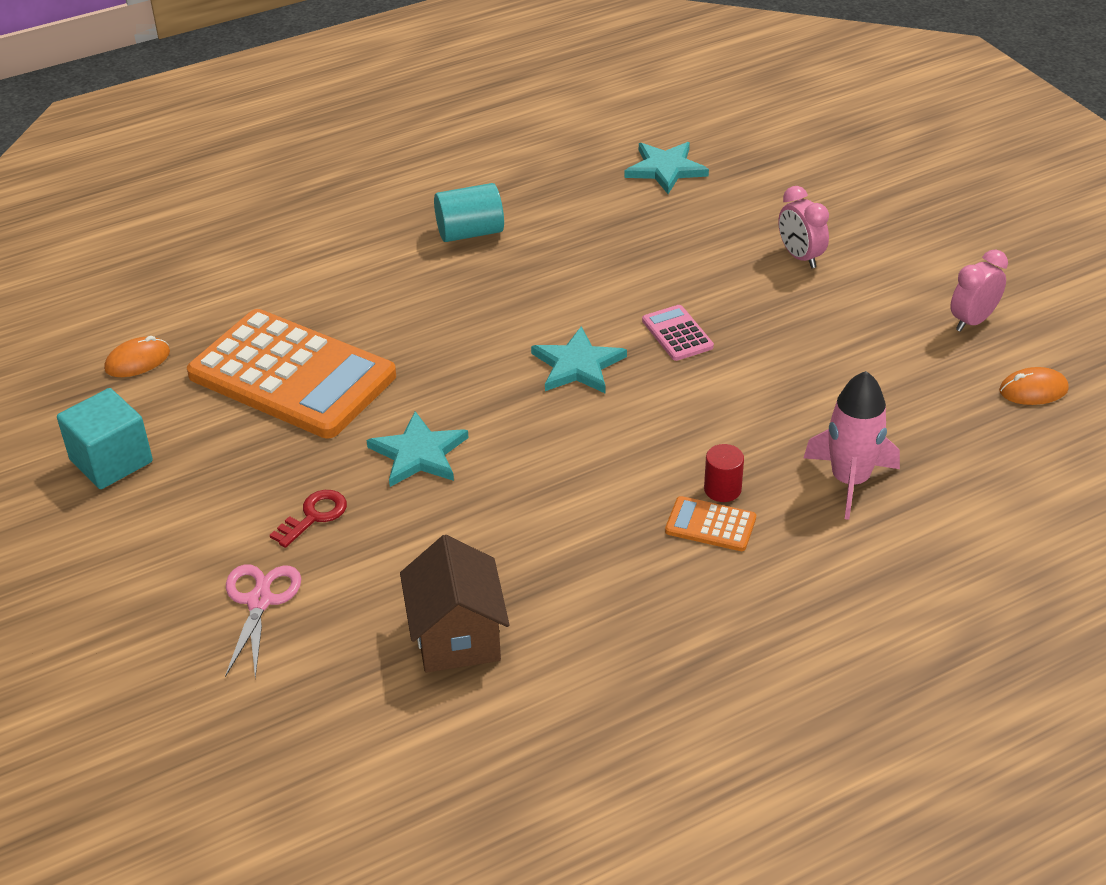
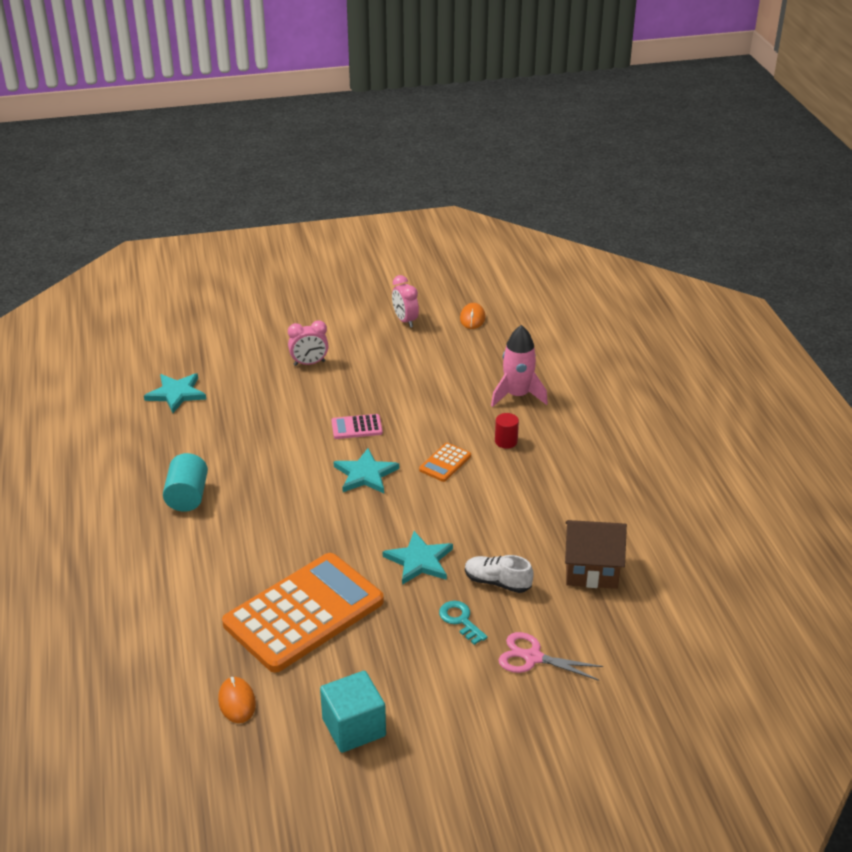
camera: 75 degrees left, 5 degrees down
red key [270,490,347,548] -> turquoise key [439,601,488,645]
orange calculator [665,496,756,551] -> orange calculator moved to [419,443,471,482]
none -> white shoe [465,555,534,593]

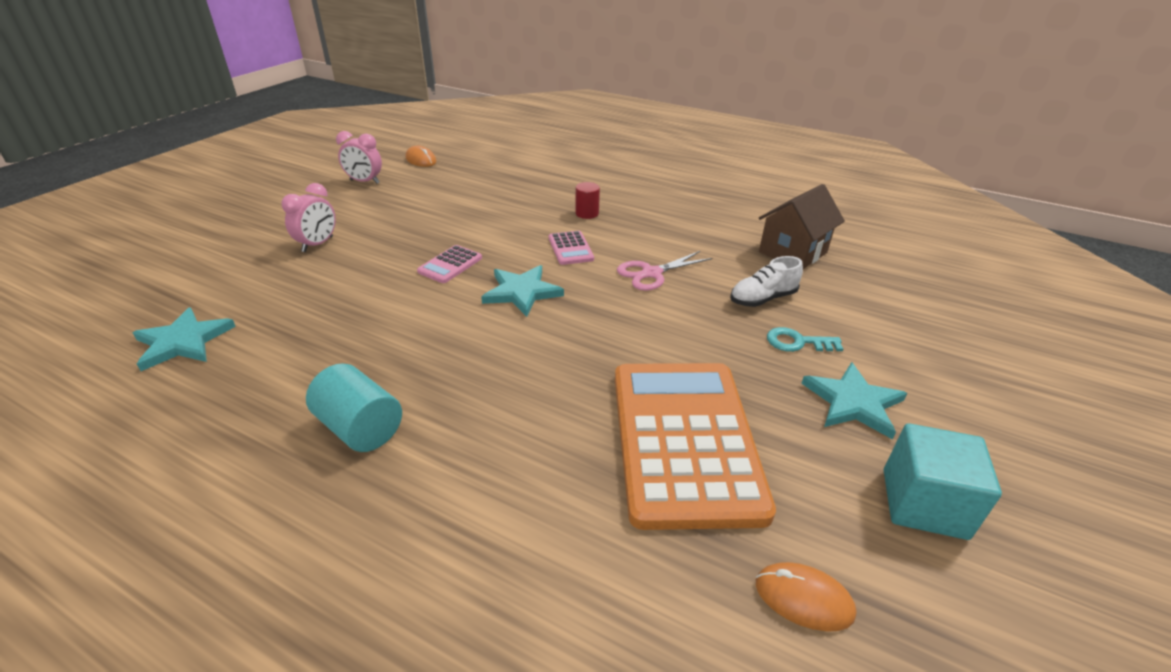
camera: 50 degrees left, 0 degrees up
turquoise star [383,531,453,585] -> turquoise star moved to [801,362,907,439]
orange calculator [419,443,471,482] -> pink calculator [549,231,594,265]
pink rocket [491,325,548,407] -> none
pink scissors [499,632,604,681] -> pink scissors moved to [617,251,712,291]

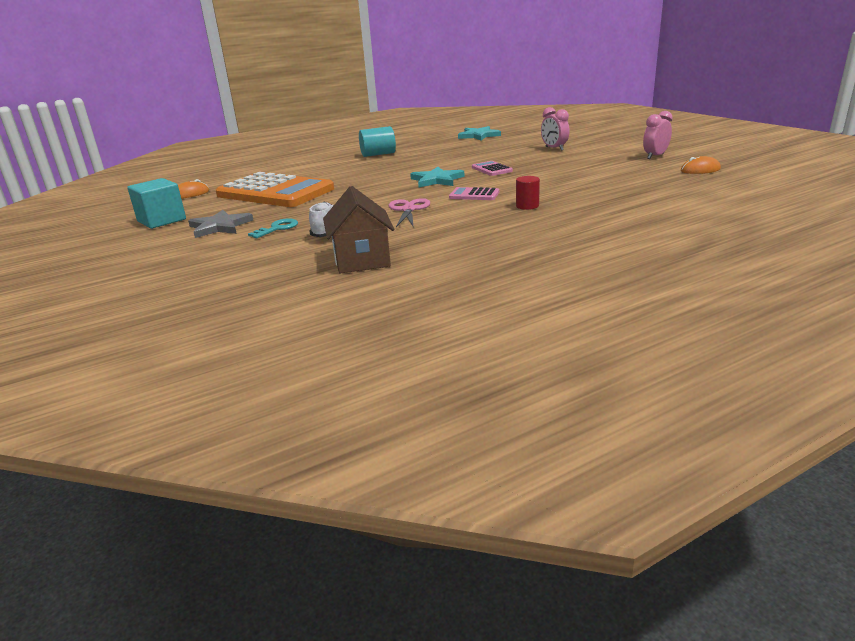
camera: 125 degrees right, 10 degrees down
turquoise star [801,362,907,439] -> grey star [188,210,253,238]

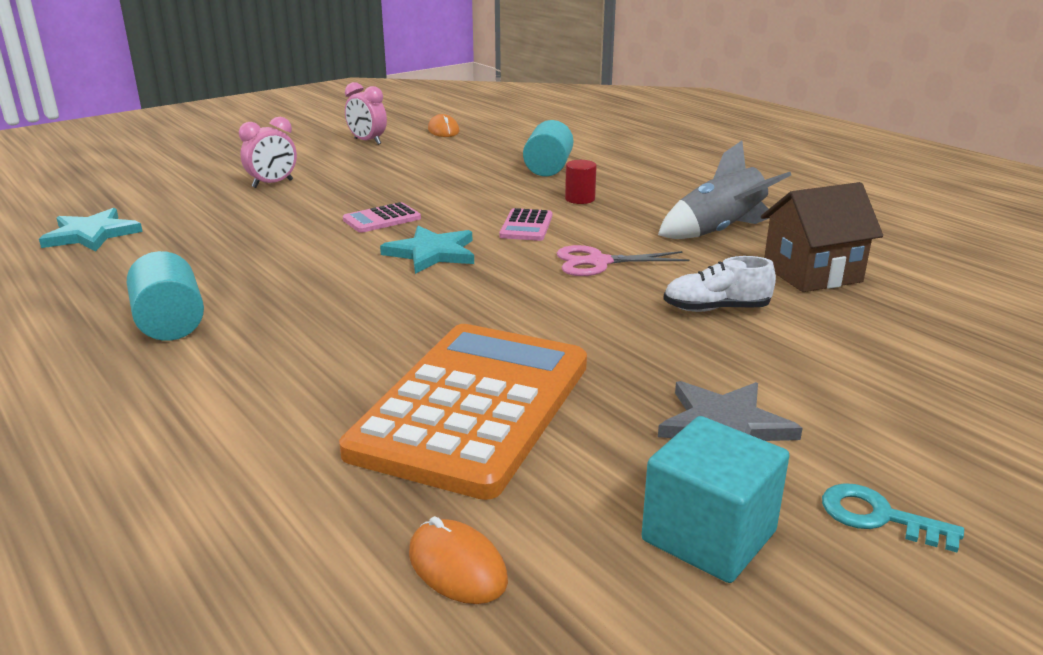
camera: 100 degrees left, 0 degrees up
turquoise key [248,218,298,238] -> turquoise key moved to [822,483,964,553]
none -> turquoise cylinder [523,120,573,177]
none -> grey rocket [658,141,791,239]

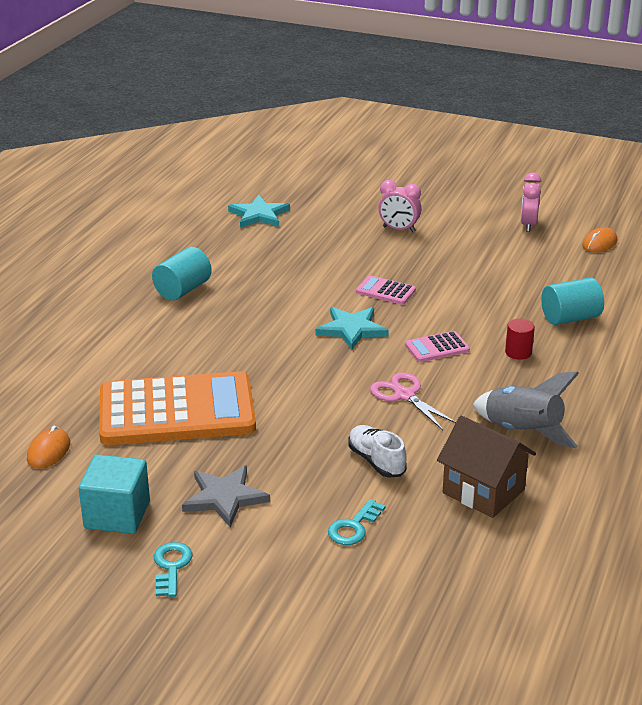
camera: 60 degrees right, 5 degrees up
none -> turquoise key [328,499,385,545]

